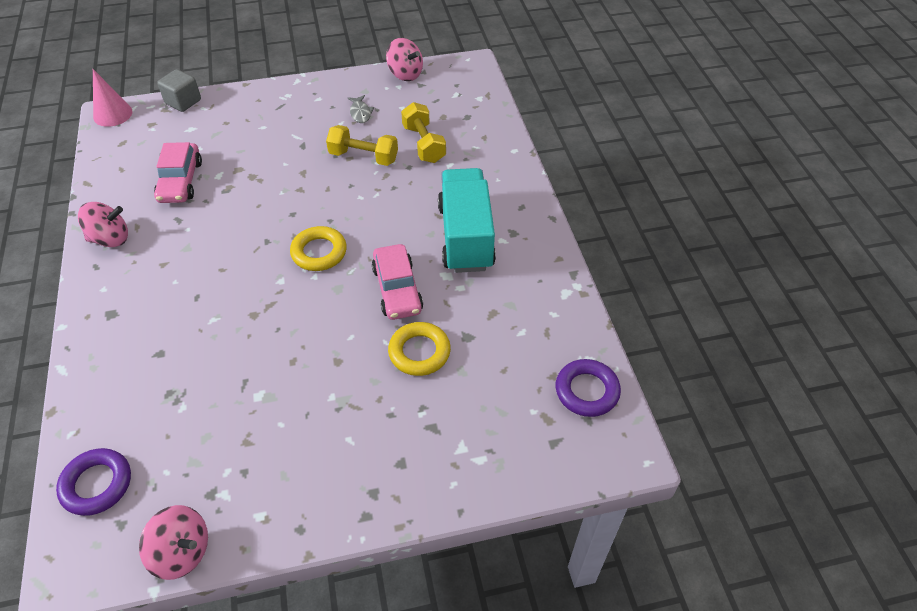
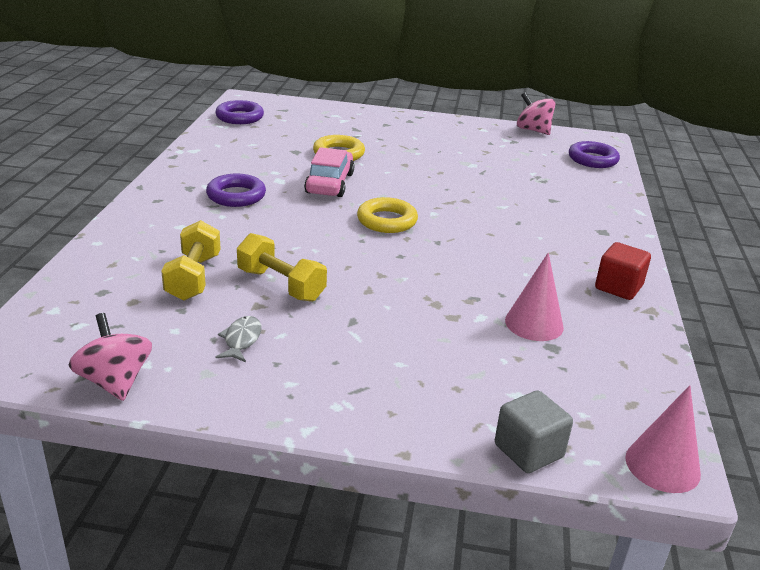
camera: 160 degrees left, 20 degrees down
pink spinning top [78,202,128,247] -> red cube [595,242,651,300]
pink car [154,142,202,203] -> pink cone [505,252,564,341]
turquoise truck [438,168,496,273] -> purple ring [206,174,266,207]

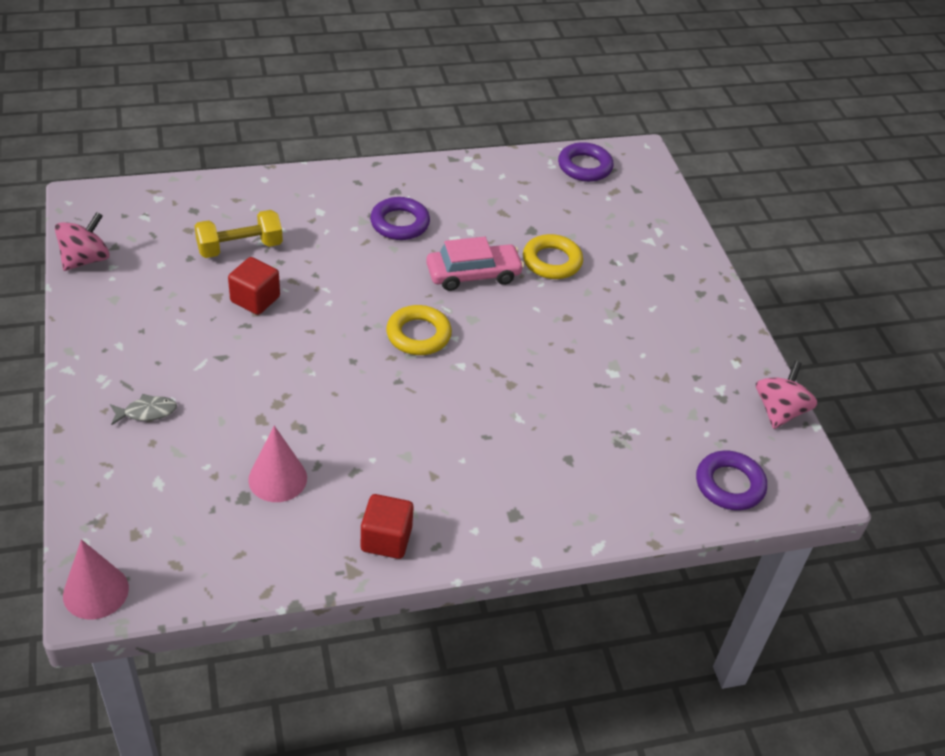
camera: 65 degrees right, 15 degrees up
grey fish [216,316,262,362] -> grey fish moved to [110,394,177,425]
yellow dumbbell [237,233,327,302] -> red cube [228,257,280,315]
grey cube [495,390,573,473] -> none

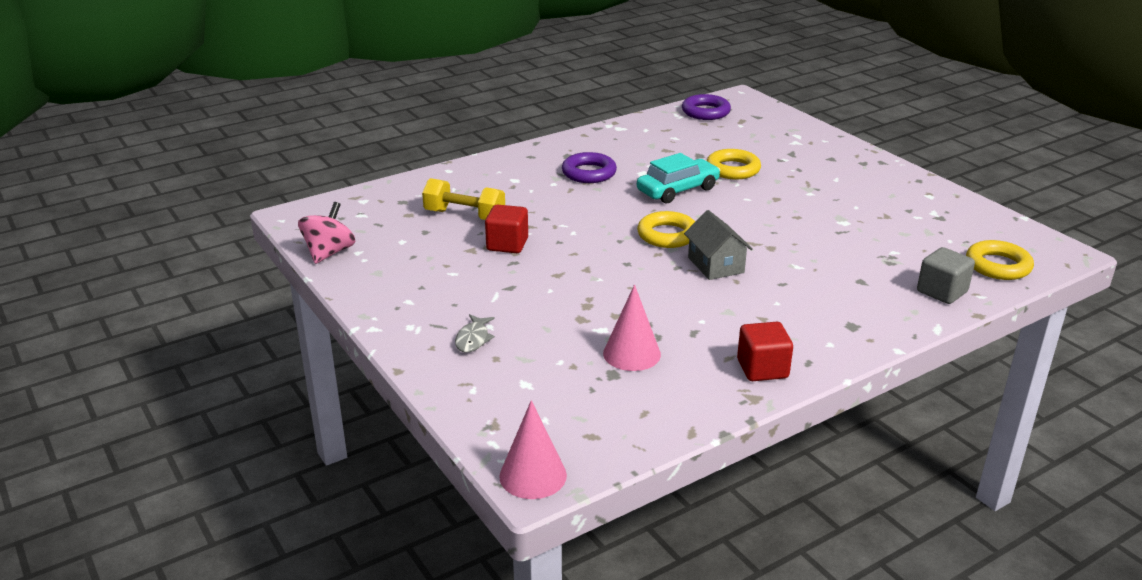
camera: 15 degrees left, 15 degrees down
grey fish [110,394,177,425] -> grey fish turned 135 degrees clockwise [455,314,495,352]
yellow dumbbell [194,210,283,258] -> yellow dumbbell turned 60 degrees clockwise [422,178,505,220]
pink car [426,237,524,291] -> turquoise car [637,153,721,203]
purple ring [696,451,767,510] -> yellow ring [966,240,1034,280]
pink spinning top [756,361,818,429] -> none
none -> grey house [684,210,753,280]
none -> grey cube [917,247,975,304]

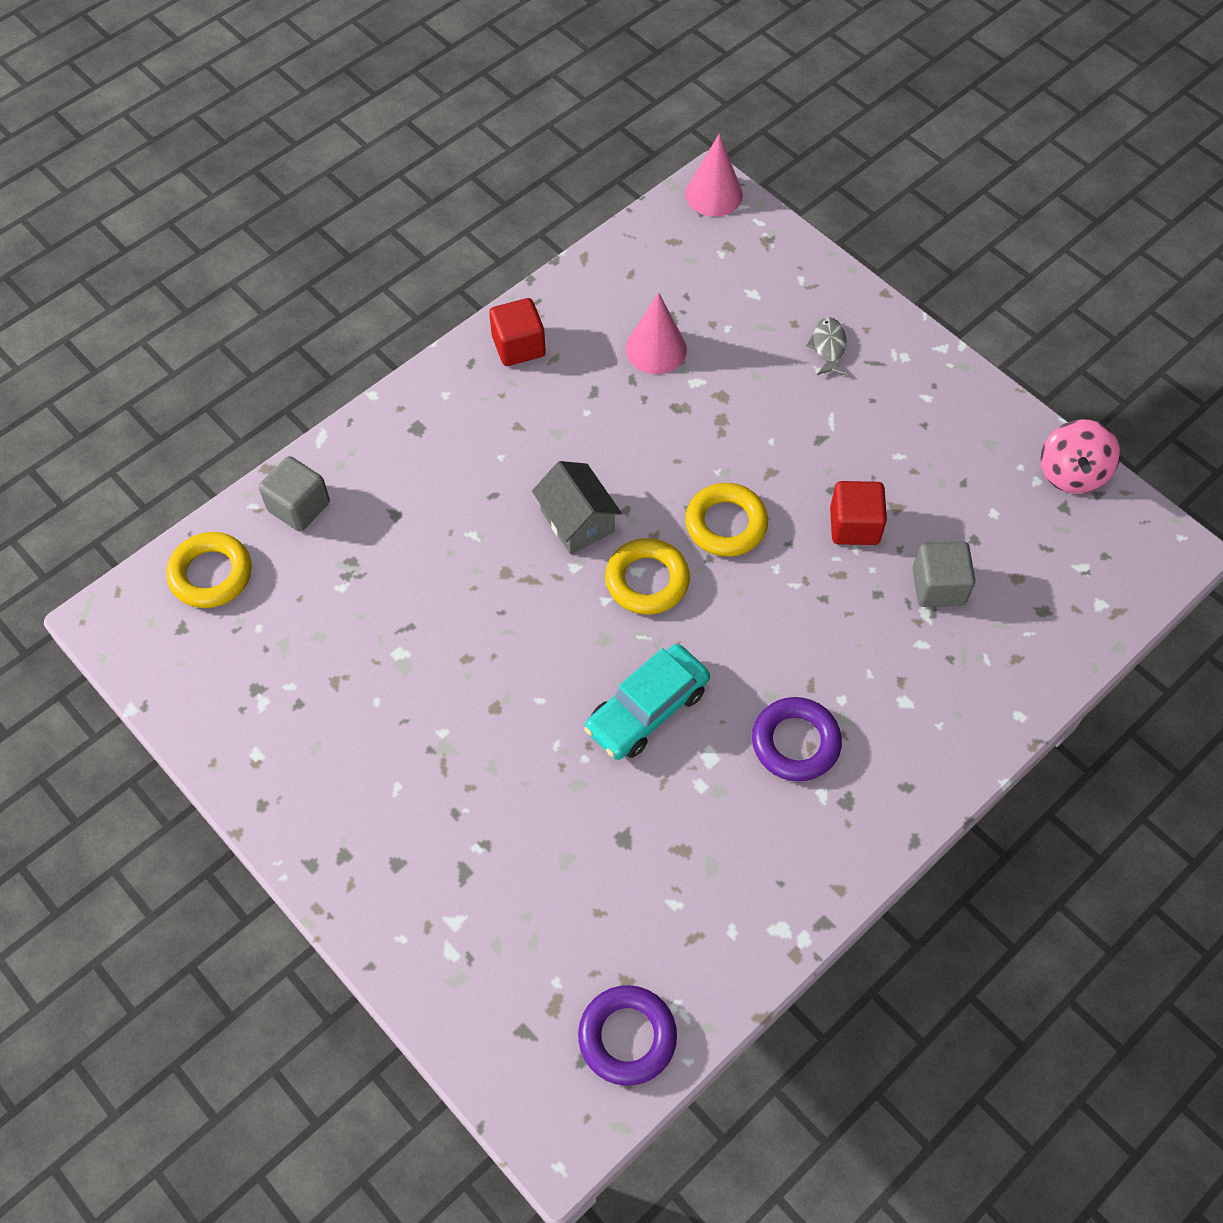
camera: 170 degrees right, 30 degrees up
yellow dumbbell [422,178,505,220] -> grey cube [912,541,976,607]
yellow ring [707,149,761,179] -> yellow ring moved to [685,483,768,557]

